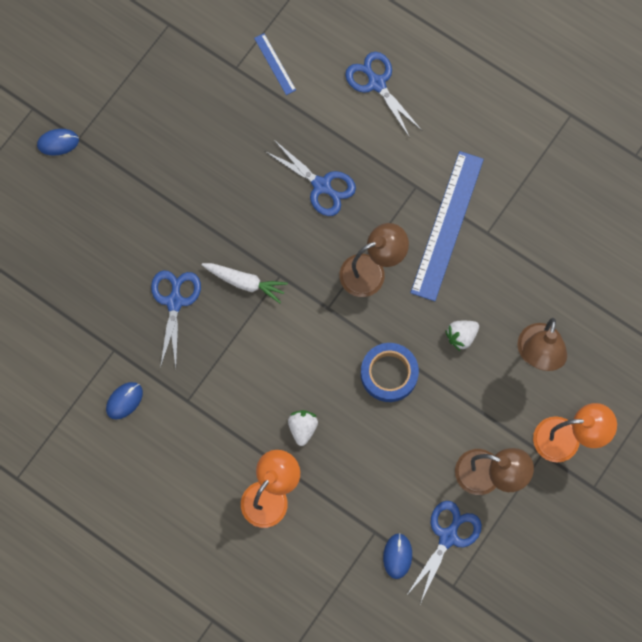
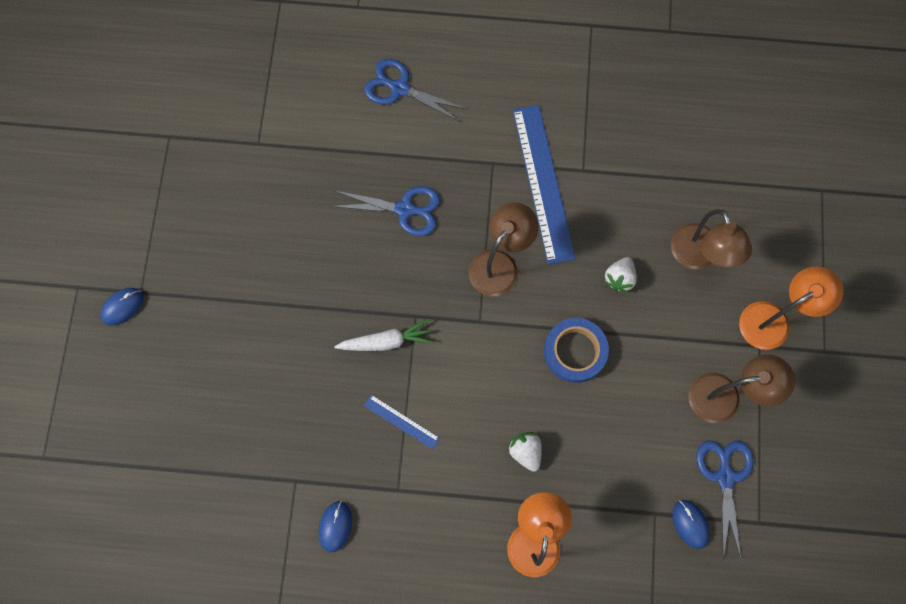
camera: 30 degrees left, 0 degrees up
blue scissors [151,270,201,368] -> none
blue ruler [254,33,296,95] -> blue ruler moved to [364,395,439,449]

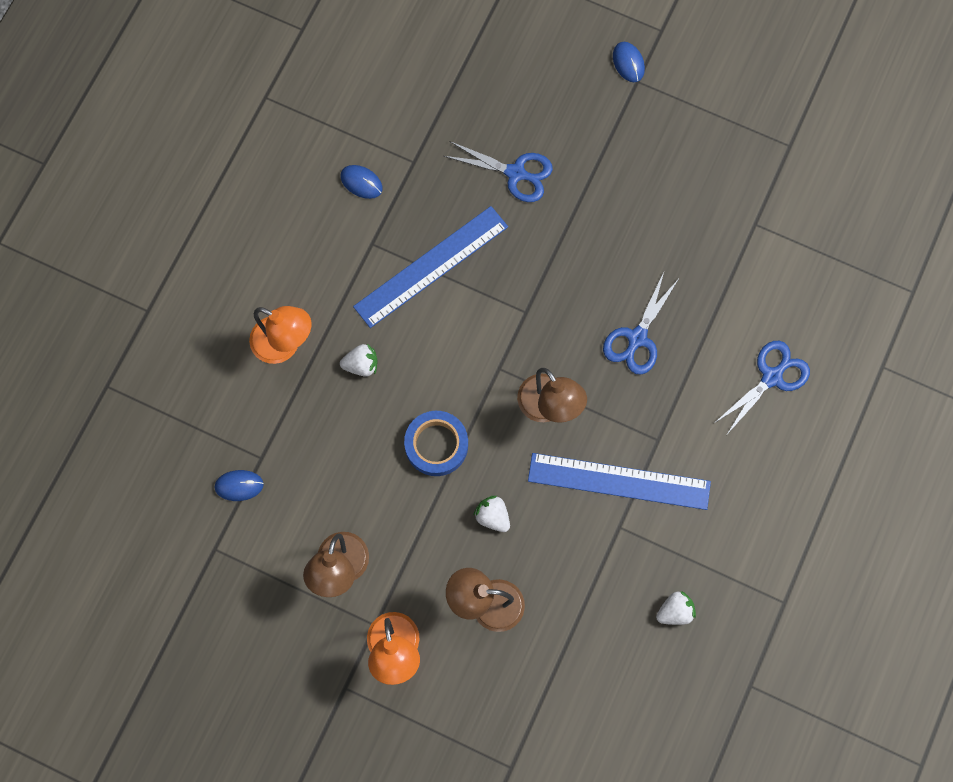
camera: 110 degrees right, 0 degrees up
white carrot [334,319,433,351] -> none
blue ruler [364,395,439,449] -> blue ruler [353,206,508,328], size x2.20
blue scissors [696,440,753,560] -> blue scissors moved to [444,141,553,202]
none -> white strawberry [656,591,696,625]

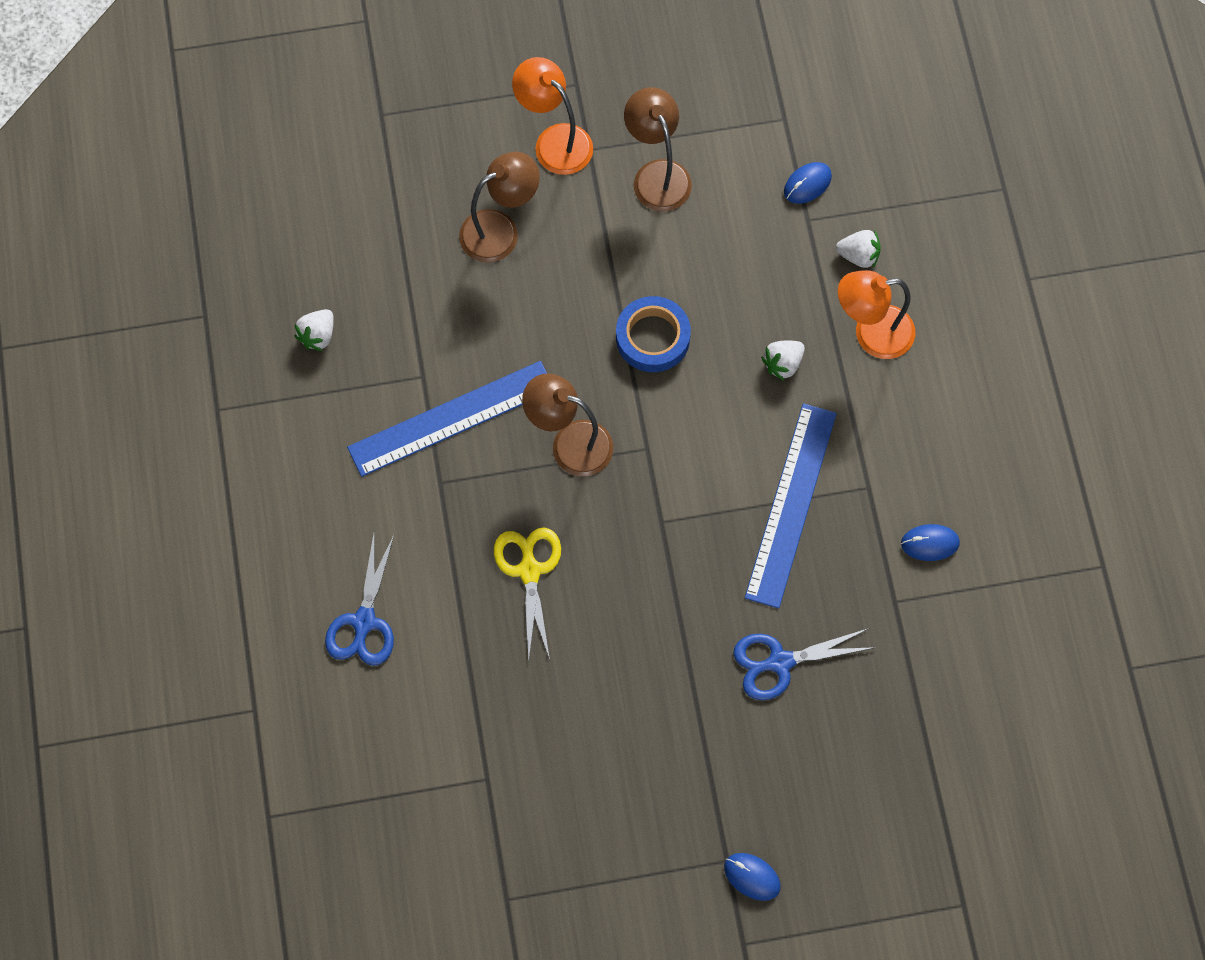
camera: 145 degrees right, 5 degrees down
white strawberry [473,496,510,532] -> white strawberry moved to [836,230,881,269]
blue scissors [603,272,679,375] -> yellow scissors [494,528,561,661]

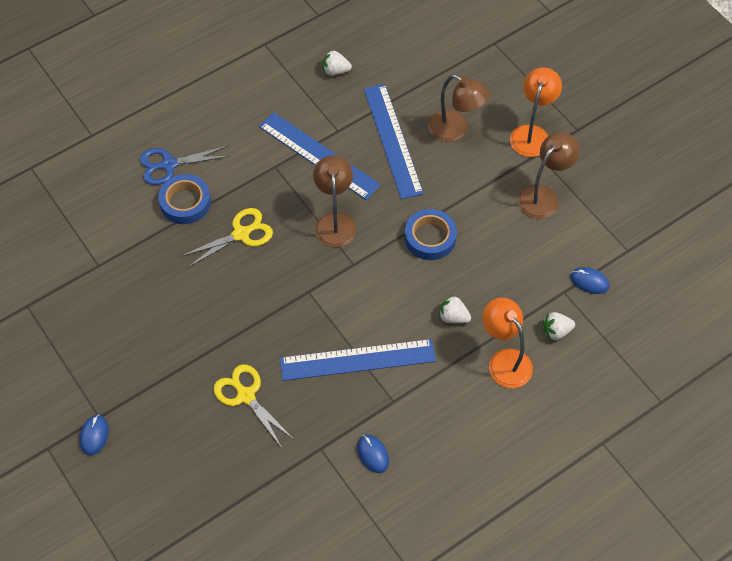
camera: 65 degrees right, 10 degrees down
blue scissors [733,628,876,700] -> yellow scissors [213,364,293,448]
white strawberry [836,230,881,269] -> white strawberry turned 90 degrees clockwise [543,312,575,340]
none -> blue tape [158,174,211,224]
none -> blue ruler [364,84,424,199]

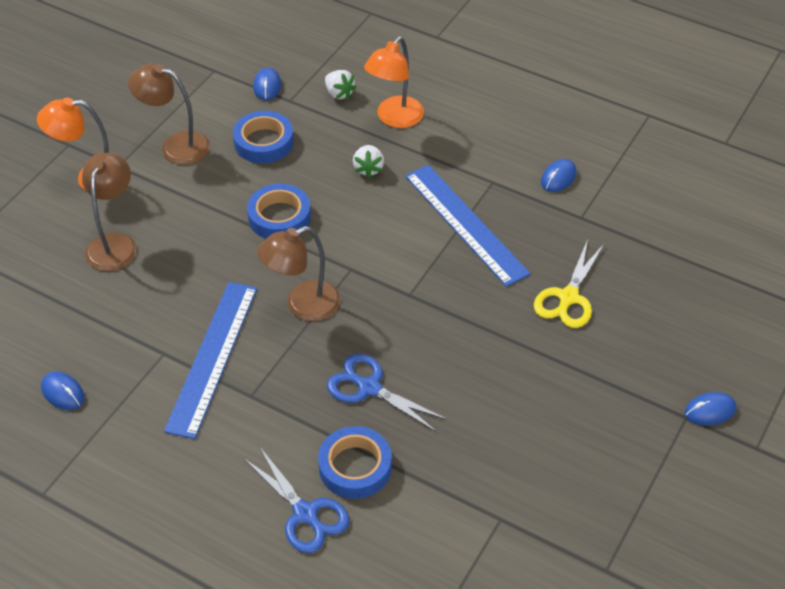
camera: 115 degrees left, 10 degrees down
yellow scissors [182,208,273,267] -> blue scissors [327,354,447,432]
white strawberry [323,50,352,75] -> blue mouse [41,372,84,410]
blue ruler [364,84,424,199] -> none
none -> blue tape [233,111,294,163]

